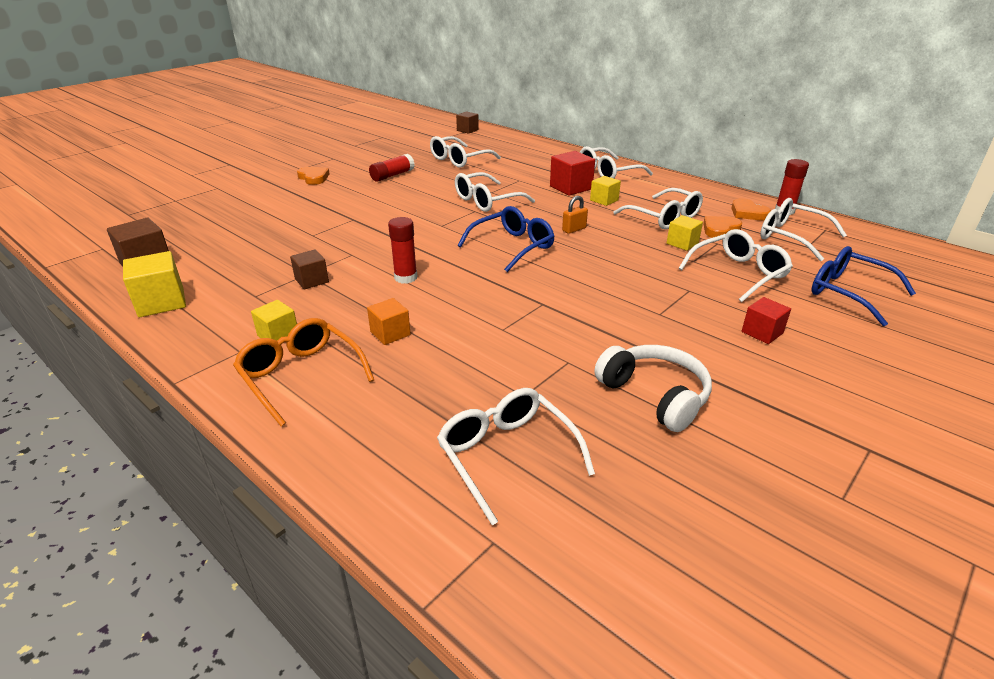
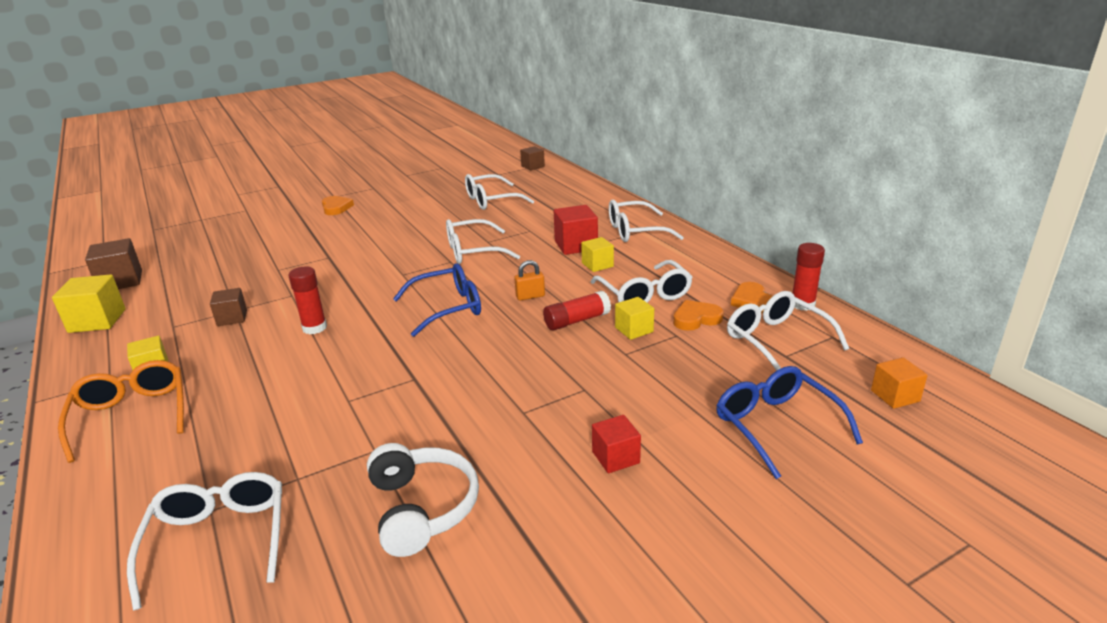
camera: 20 degrees right, 5 degrees down
orange cube [367,298,411,345] -> orange cube moved to [871,357,928,409]
red glue stick [369,154,415,182] -> red glue stick moved to [543,291,611,330]
white glasses [678,229,793,302] -> none

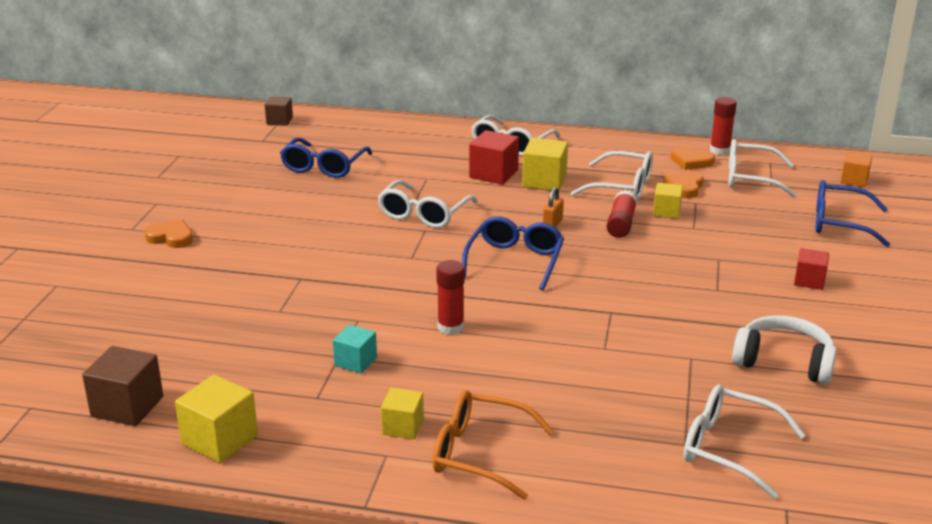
camera: 50 degrees left, 0 degrees up
brown cube [210,288,247,326] -> turquoise cube [333,324,377,373]
white glasses [465,174,534,210] -> blue glasses [280,138,372,178]
yellow cube [581,237,614,272] -> yellow cube [522,138,568,191], size x1.56

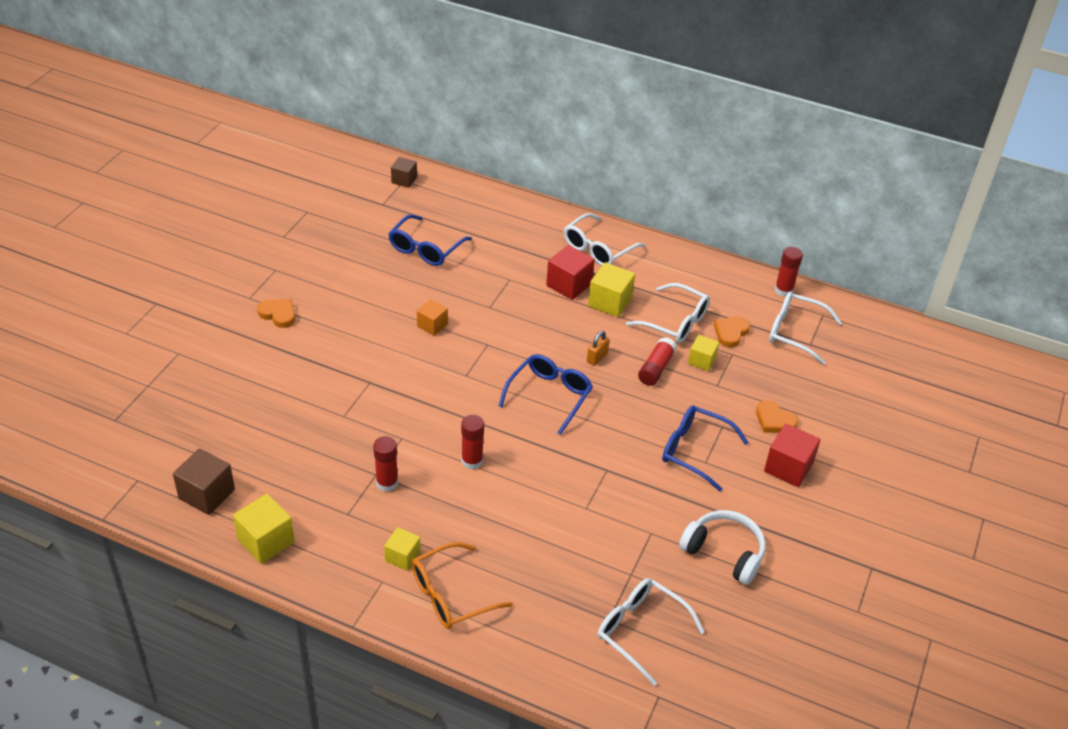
camera: 10 degrees right, 15 degrees up
turquoise cube [333,324,377,373] -> red glue stick [373,436,398,492]
white glasses [378,180,478,228] -> none
orange glasses [432,390,554,500] -> orange glasses turned 60 degrees counterclockwise [412,542,513,629]
orange heart [671,146,715,170] -> orange heart moved to [756,400,798,433]
red cube [794,248,829,290] -> red cube [764,424,821,487], size x1.56
blue glasses [815,180,890,247] -> blue glasses moved to [662,405,749,491]
orange cube [841,152,872,187] -> orange cube moved to [417,299,448,336]

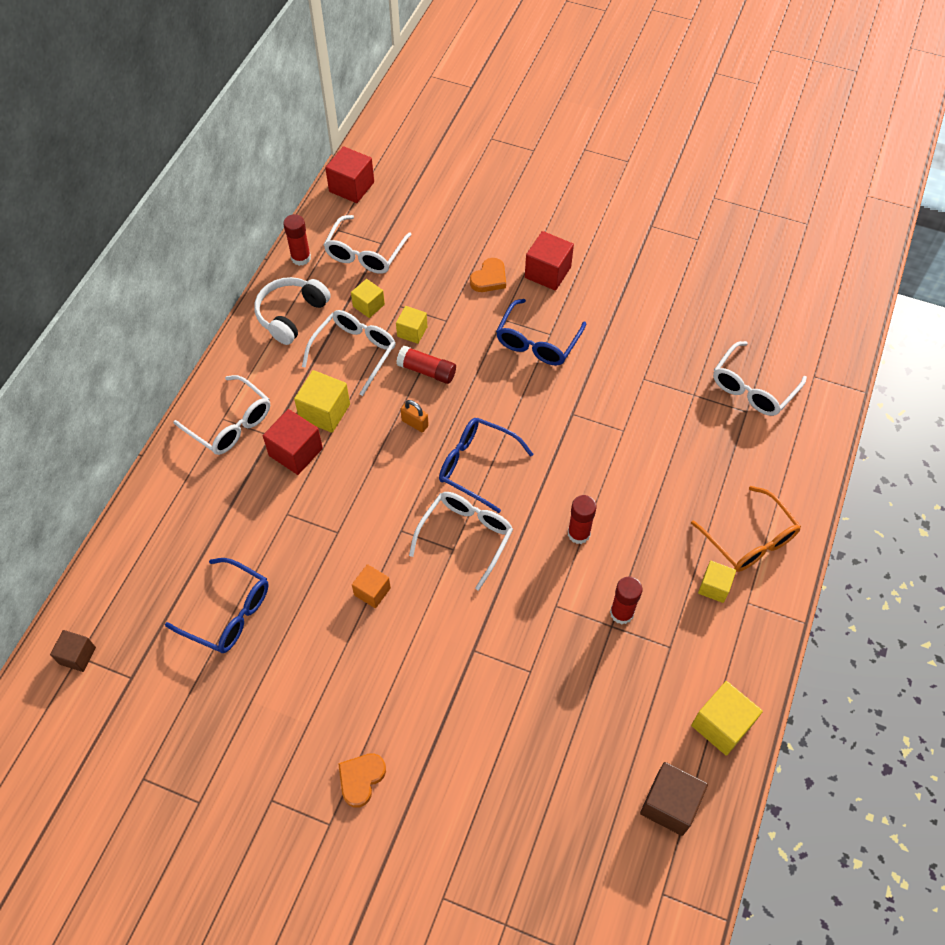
camera: 90 degrees left, 15 degrees up
white headphones [679,510,766,585] -> white headphones moved to [254,277,331,345]
orange heart [714,317,750,347] -> yellow cube [351,279,385,318]
none -> red cube [325,146,374,203]
none -> white glasses [409,492,513,591]

